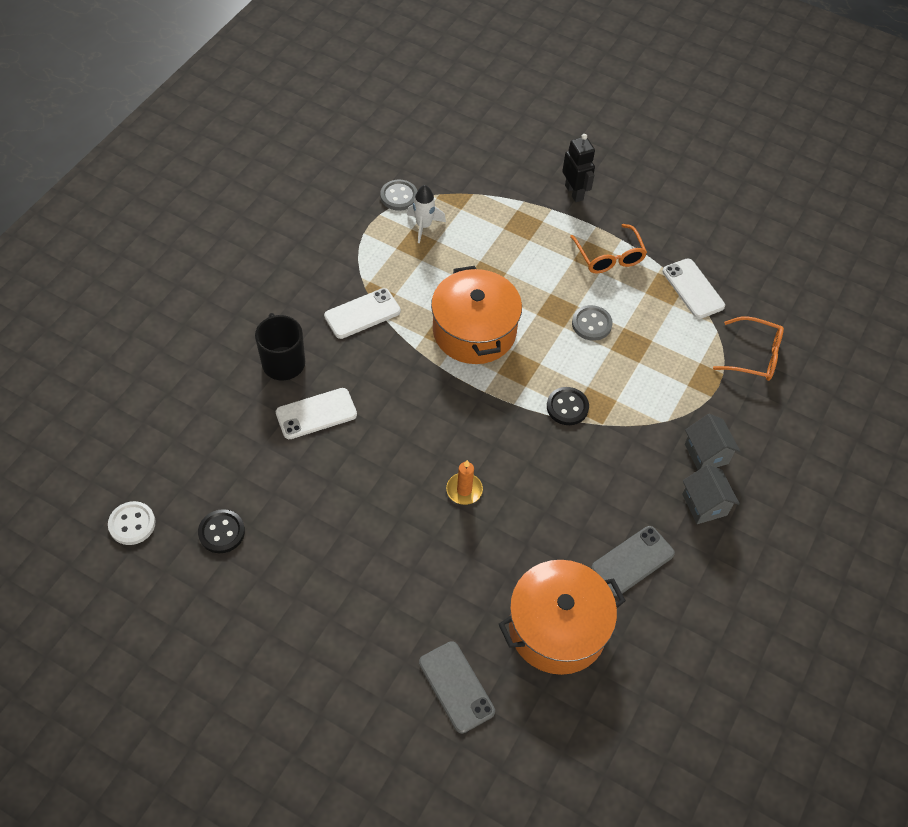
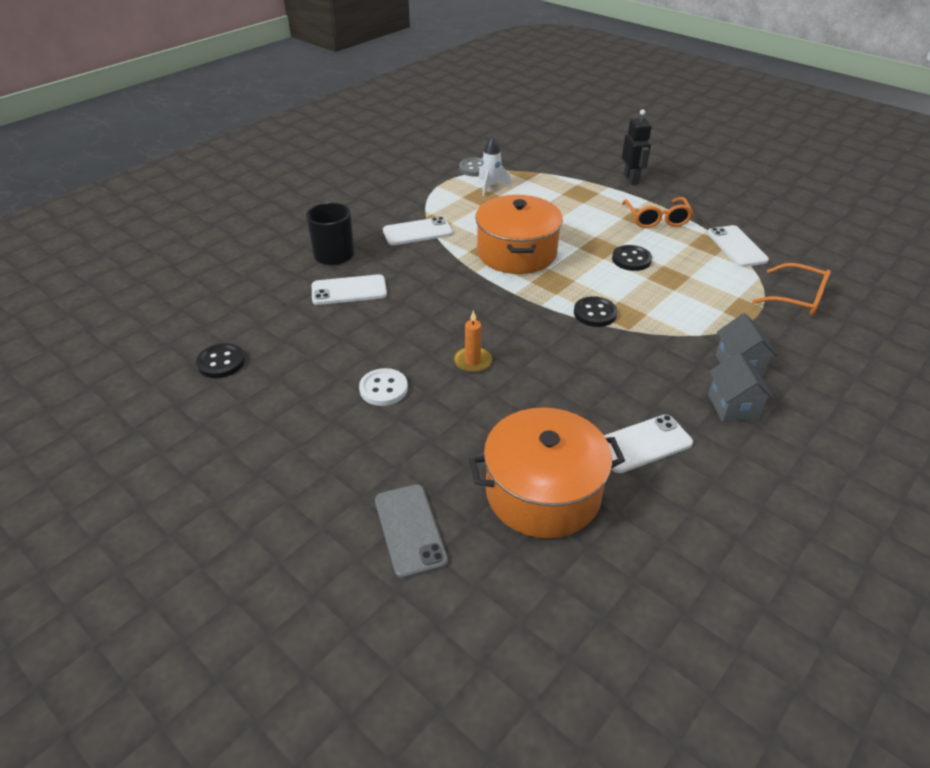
camera: 15 degrees right, 15 degrees down
white button [108,501,156,545] -> white button moved to [359,368,408,406]
grey button [572,305,613,341] -> black button [612,245,652,271]
grey phone [591,526,675,596] -> white phone [604,415,693,473]

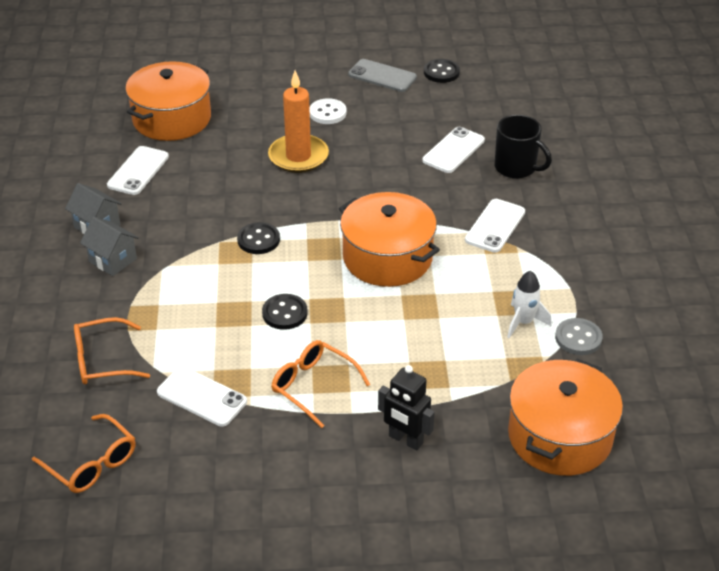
camera: 135 degrees right, 0 degrees up
grey phone [375,485,448,579] -> grey phone moved to [348,59,417,92]
orange candle [454,310,492,373] -> orange candle [268,70,329,173], size x1.87
none -> orange glasses [32,414,136,493]
none -> orange pot [508,359,623,476]

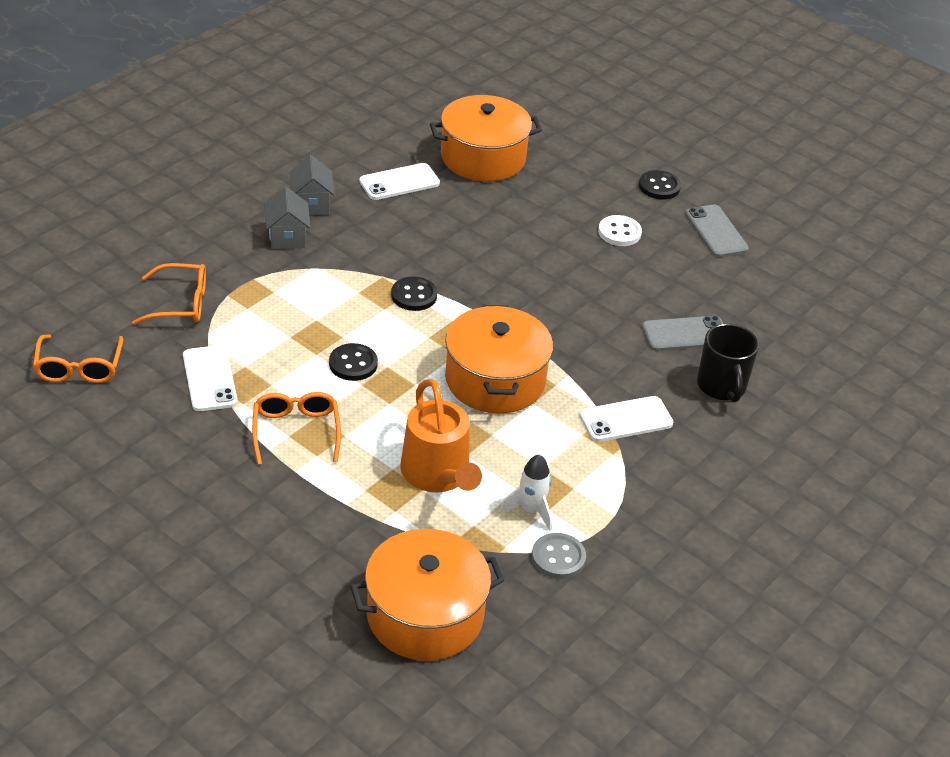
camera: 40 degrees right, 0 degrees up
orange glasses [74,317,150,385] -> orange glasses turned 150 degrees clockwise [132,263,206,325]
orange candle [268,70,329,173] -> none
black robot [378,365,435,451] -> none
white phone [422,127,485,173] -> grey phone [642,316,723,351]
black button [424,59,460,83] -> black button moved to [639,170,681,200]
none -> orange watering can [400,378,482,492]

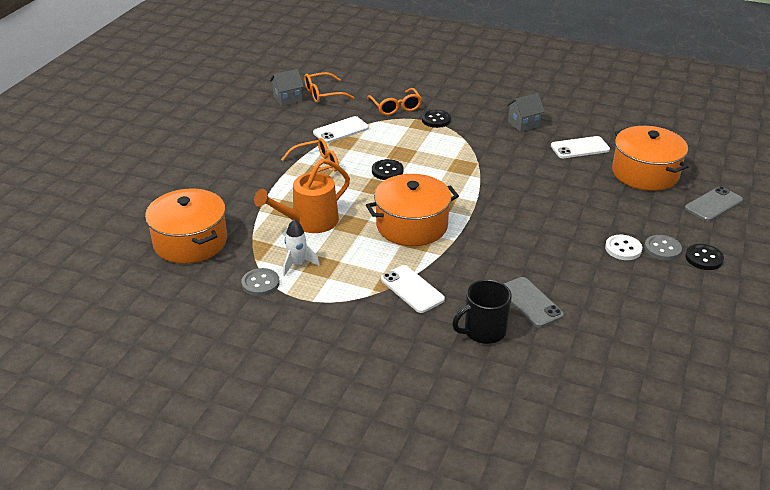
camera: 75 degrees right, 5 degrees down
grey house [265,187,311,249] -> grey house moved to [270,69,304,106]
white phone [359,163,440,200] -> white phone turned 60 degrees counterclockwise [551,136,610,158]
black button [391,277,437,311] -> black button moved to [422,110,451,128]
grey phone [685,205,749,257] -> grey phone moved to [685,186,743,221]
none -> grey button [644,235,682,260]

